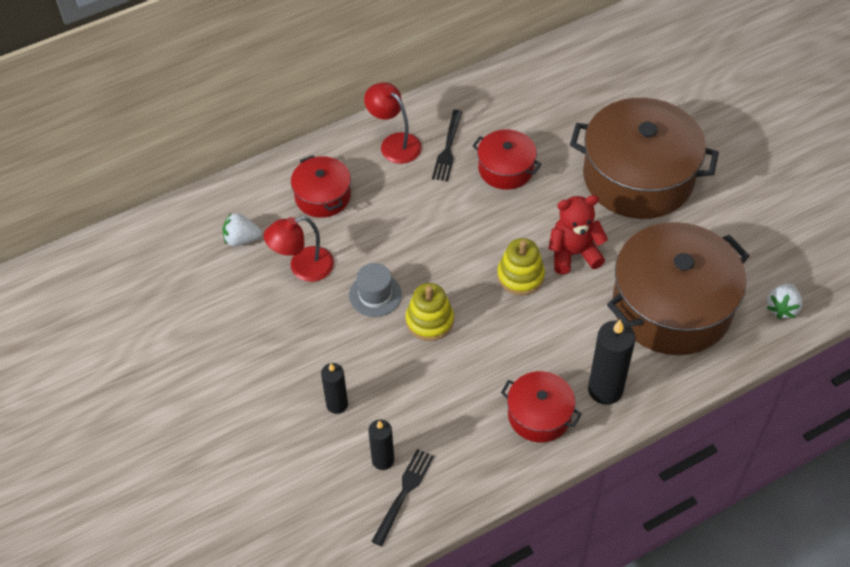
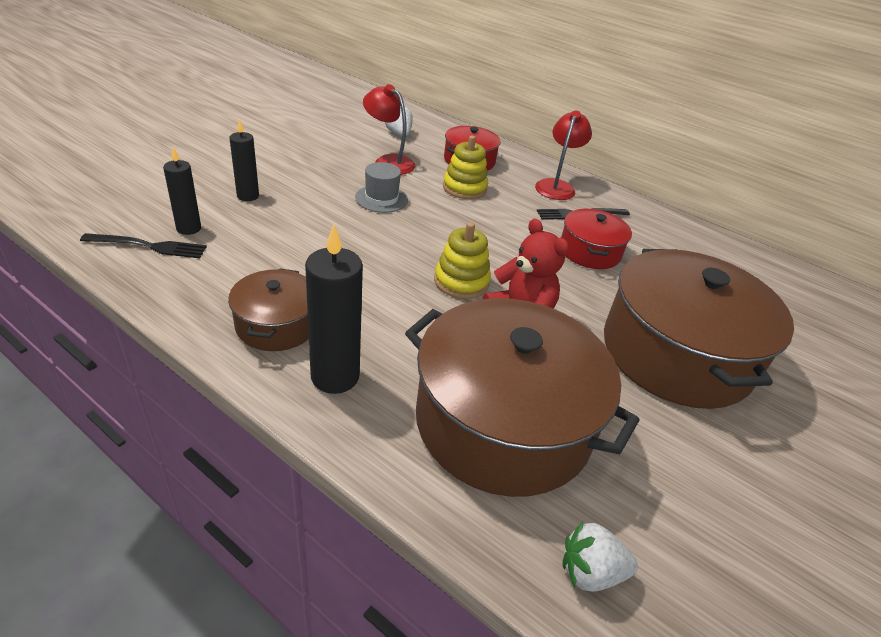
camera: 60 degrees right, 15 degrees down
yellow stacking toy [406,283,454,341] -> yellow stacking toy moved to [443,136,488,199]
red pot [501,371,582,442] -> brown pot [228,268,309,351]

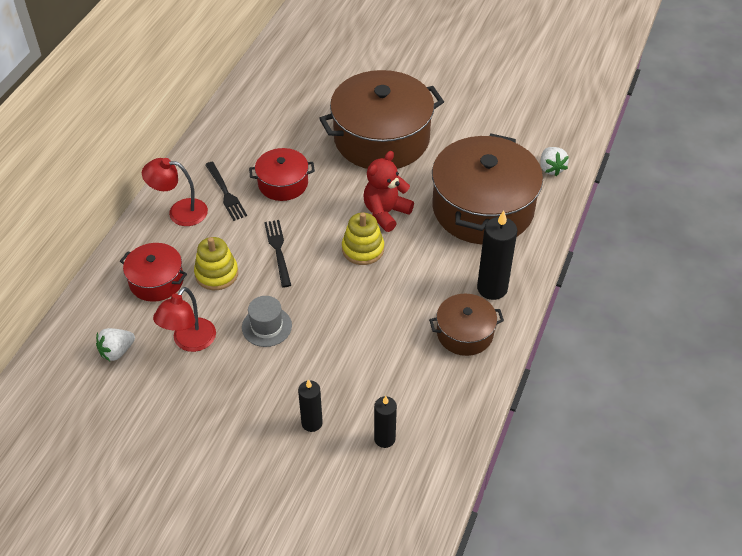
camera: 100 degrees left, 10 degrees up
black fork [80,233,207,258] -> black fork moved to [264,220,291,287]

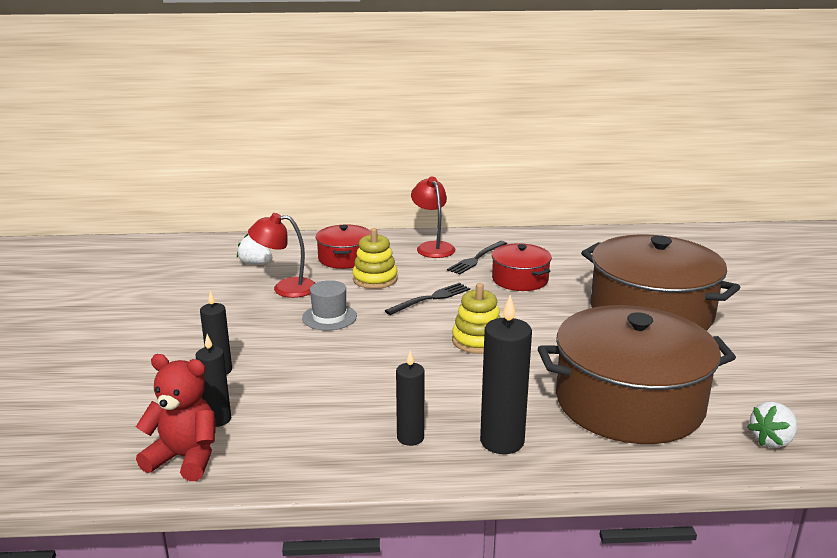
camera: 65 degrees right, 25 degrees down
red teddy bear [364,151,414,232] -> red teddy bear moved to [136,354,216,481]
brown pot [429,294,504,356] -> black candle [396,350,424,446]

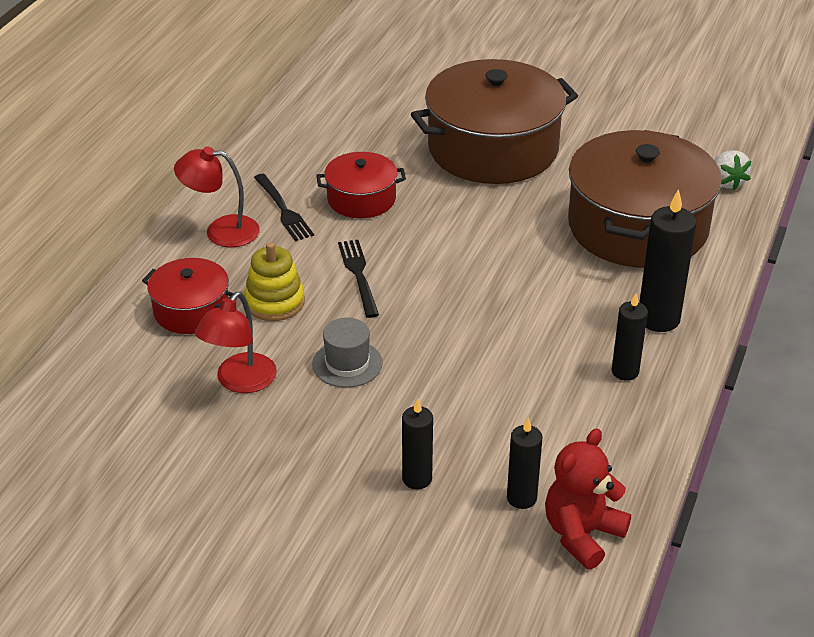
camera: 65 degrees left, 15 degrees up
white strawberry [237,234,272,264] -> none
yellow stacking toy [452,283,501,354] -> none

